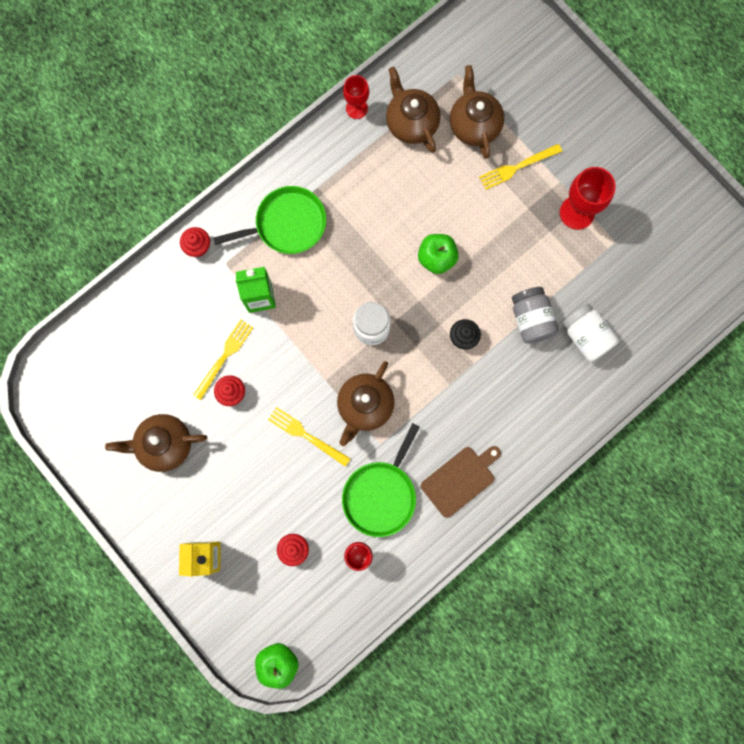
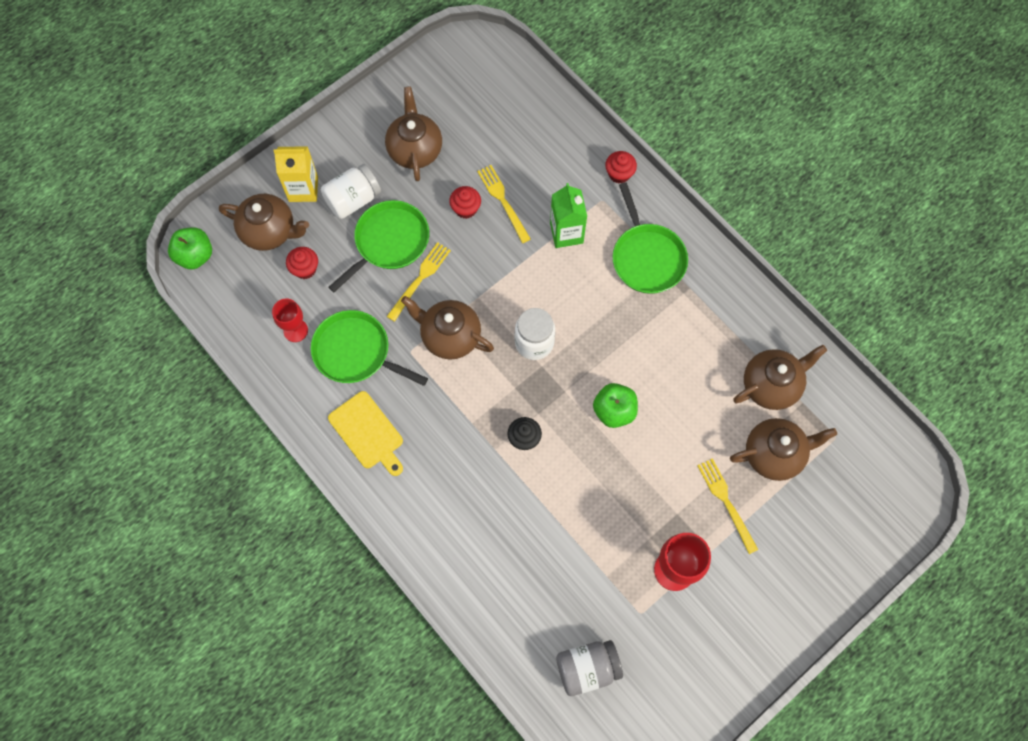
camera: 90 degrees right, 10 degrees down
yellow fork [193,320,254,400] -> yellow fork turned 150 degrees counterclockwise [477,165,531,243]
red goblet [343,75,369,119] -> none
brown cutting board [421,446,501,518] -> yellow cutting board [328,391,403,476]
grey jar [512,287,559,344] -> grey jar moved to [556,640,623,696]
white jar [562,303,619,362] -> white jar moved to [321,164,381,219]
none -> brown teapot [219,194,309,251]
none -> green pan [328,200,429,292]

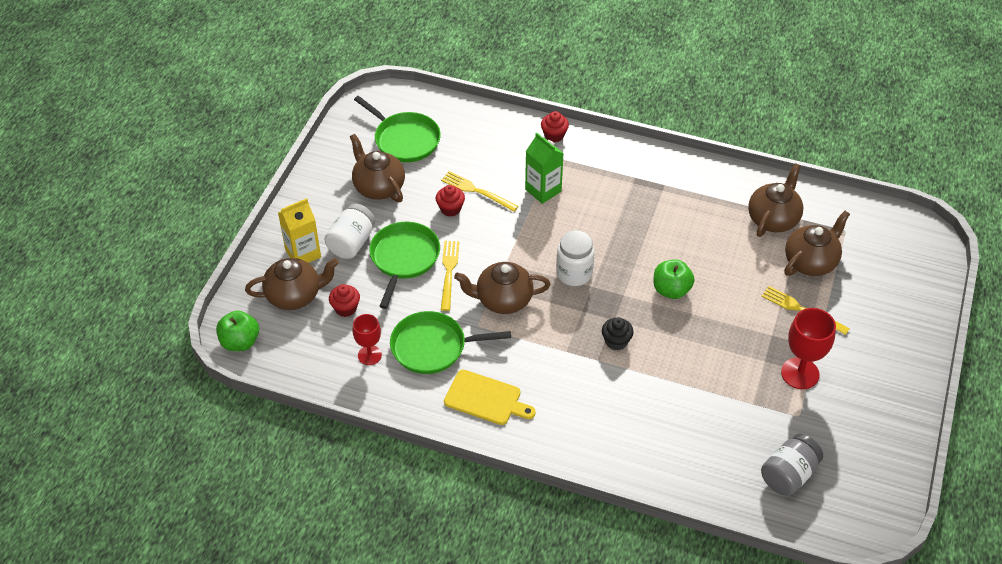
camera: 30 degrees left, 20 degrees down
green pan [613,182,688,294] -> green pan moved to [354,96,441,162]

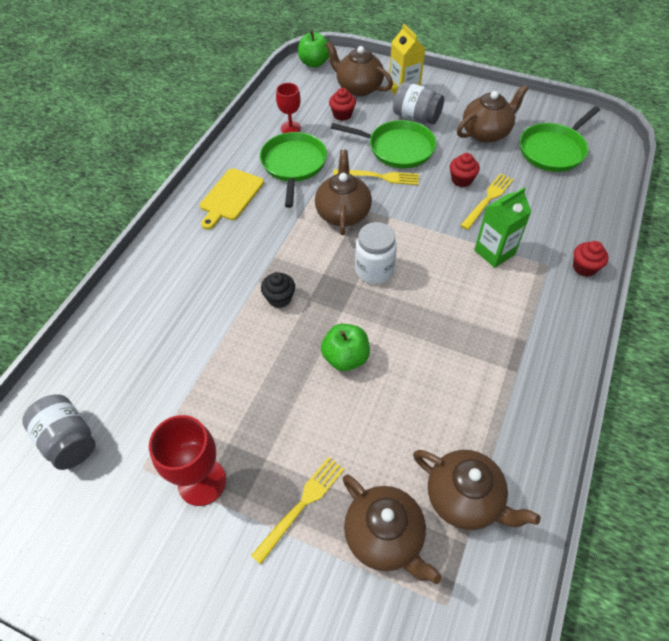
camera: 95 degrees right, 5 degrees up
brown teapot [245,258,339,310] -> brown teapot turned 135 degrees clockwise [325,41,393,96]
white jar [324,204,375,259] -> grey jar [393,82,444,124]

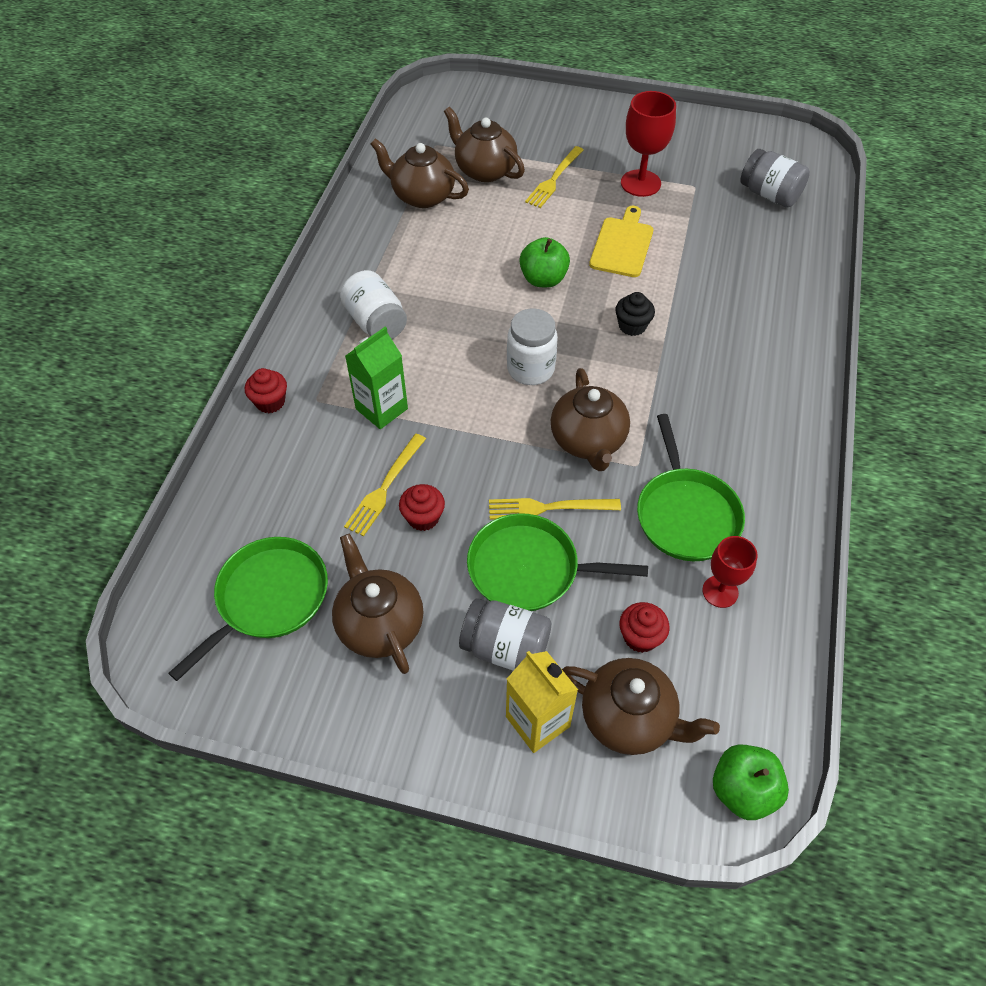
camera: 170 degrees right, 0 degrees up
yellow cutting board [200,168,264,230] -> yellow cutting board moved to [589,206,653,277]
brown teapot [457,85,529,143] -> brown teapot turned 105 degrees clockwise [332,534,424,674]
none -> white jar [340,270,407,339]

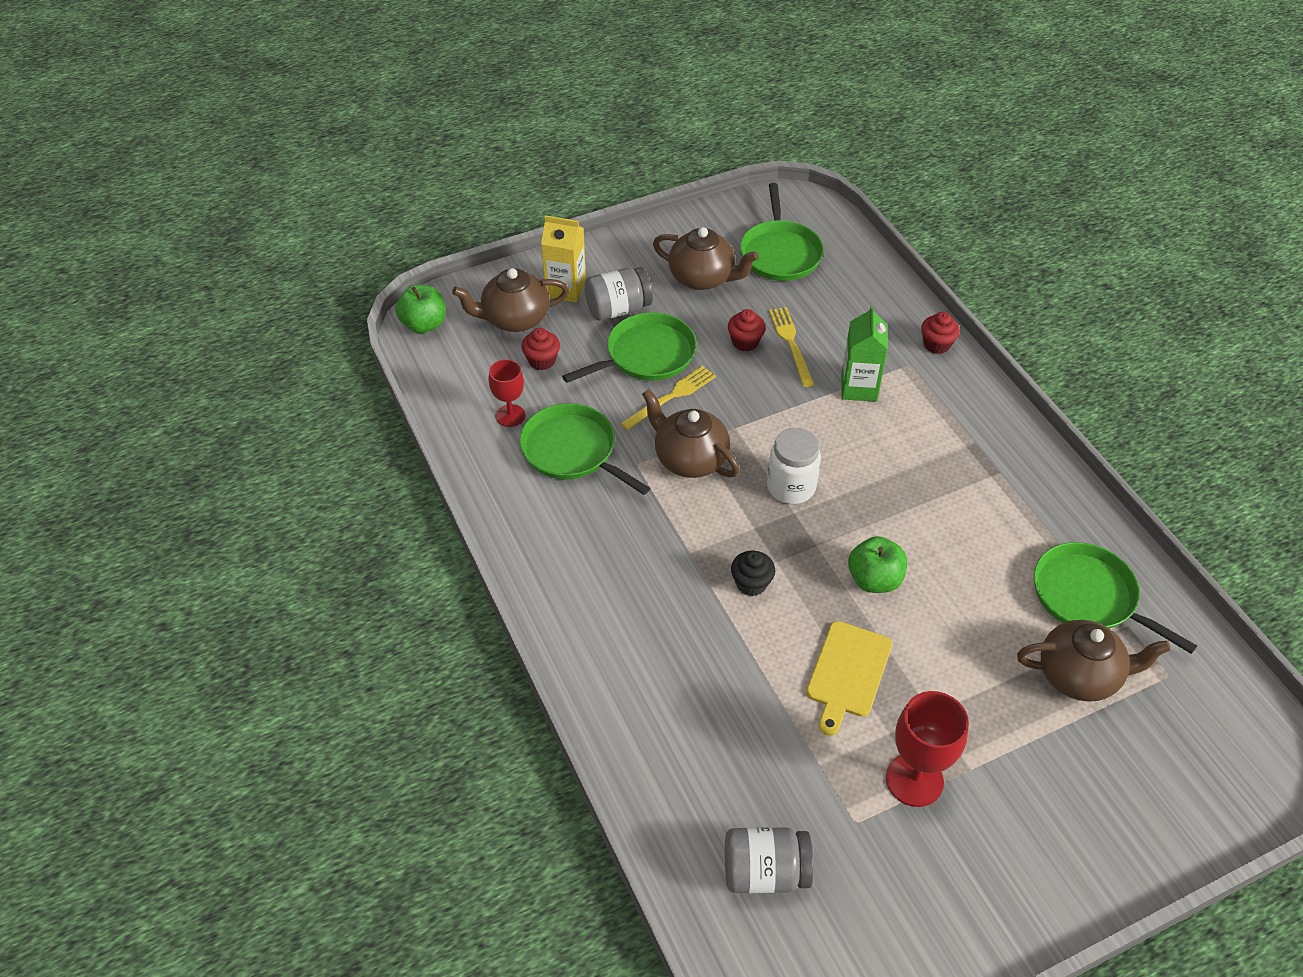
camera: 140 degrees right, 5 degrees down
white jar [340,270,407,339] -> none
brown teapot [371,138,469,208] -> green pan [1034,542,1197,654]
yellow fork [525,146,583,208] -> none
yellow cutting board [589,206,653,277] -> yellow cutting board turned 45 degrees clockwise [806,621,892,736]

